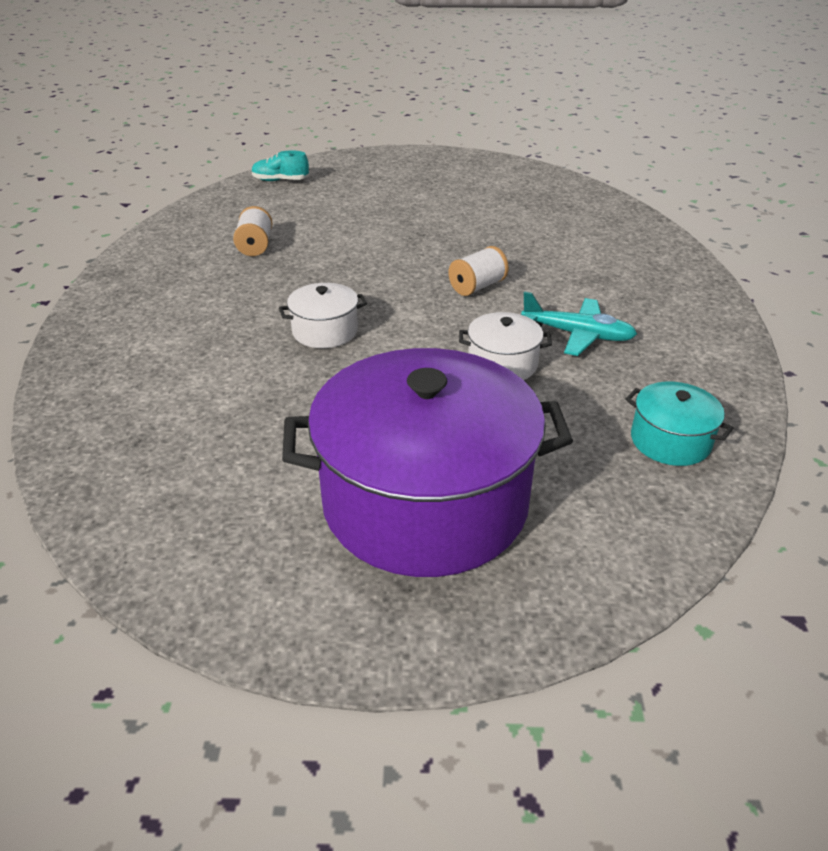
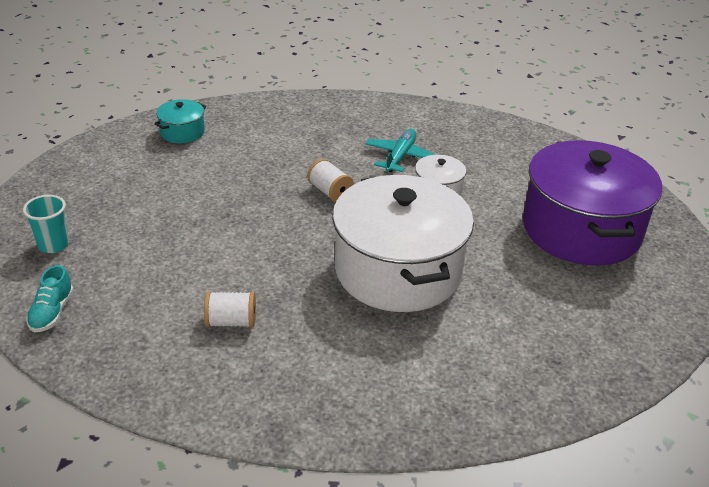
camera: 90 degrees left, 0 degrees up
white pot [279,283,367,348] -> white pot [332,175,474,312], size x2.36
turquoise pot [625,382,733,466] -> turquoise pot moved to [154,99,206,143]
none -> turquoise cup [23,195,69,253]

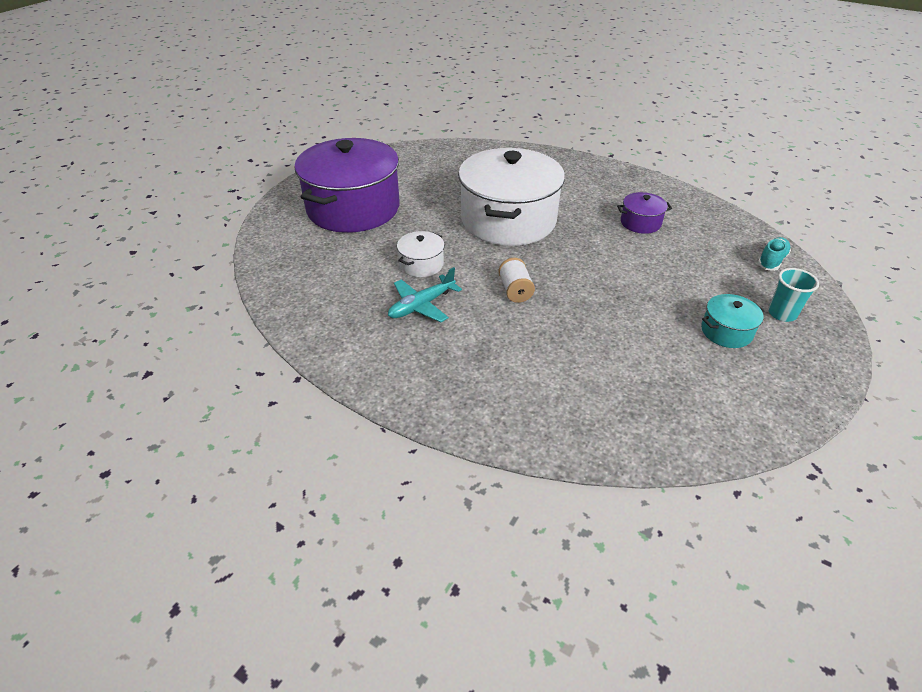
camera: 150 degrees left, 5 degrees up
turquoise pot [154,99,206,143] -> turquoise pot moved to [701,294,764,348]
white spool [204,291,256,327] -> purple pot [617,192,672,234]

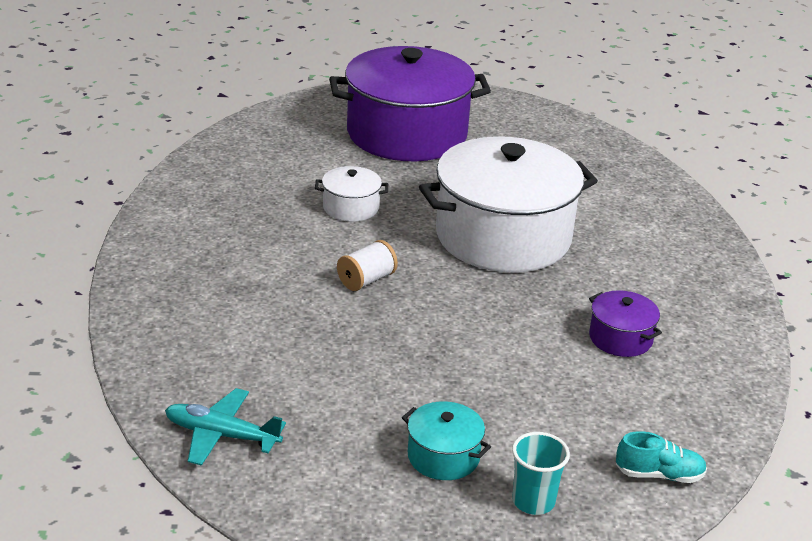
camera: 55 degrees right, 10 degrees down
turquoise plane [388,267,462,322] -> turquoise plane moved to [165,388,286,466]

